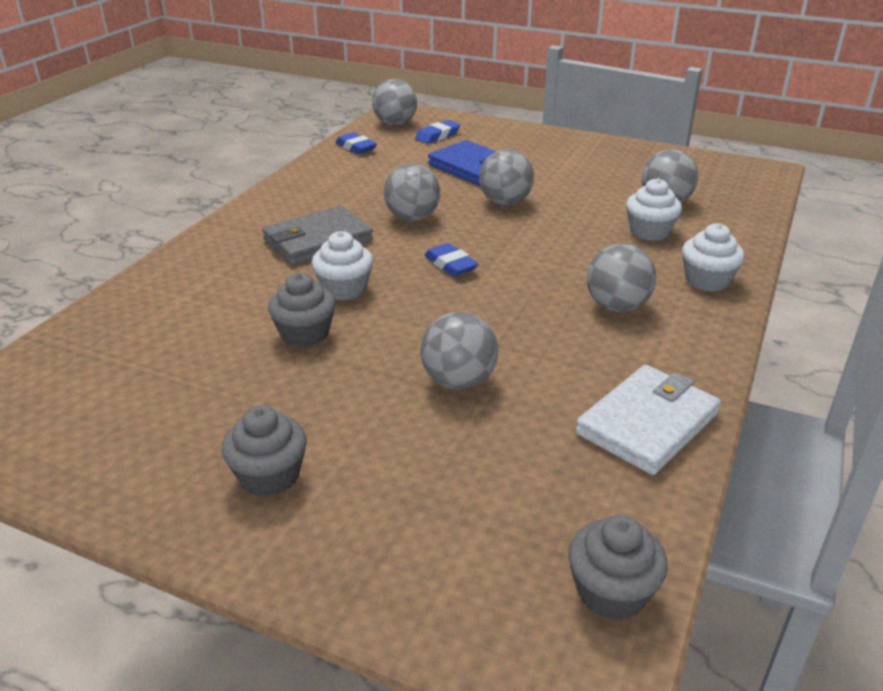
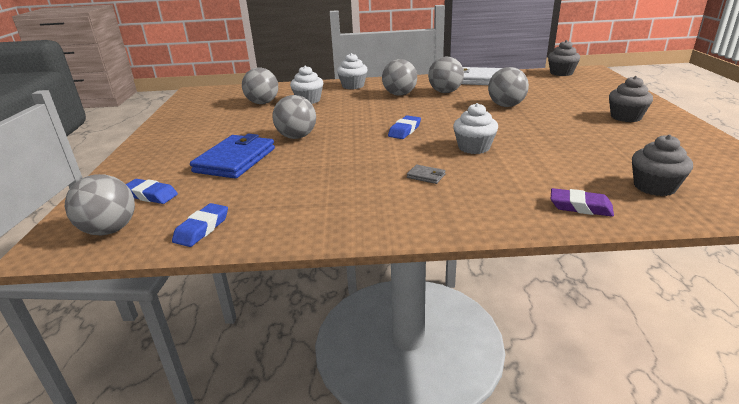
camera: 115 degrees left, 5 degrees down
grey wallet [262,206,373,265] -> grey wallet [407,165,446,184], size x0.41
grey cupcake [268,273,335,348] -> grey cupcake moved to [632,135,693,196]
grey ball [383,163,440,221] -> grey ball moved to [428,57,464,93]
none -> purple eraser [551,188,614,217]

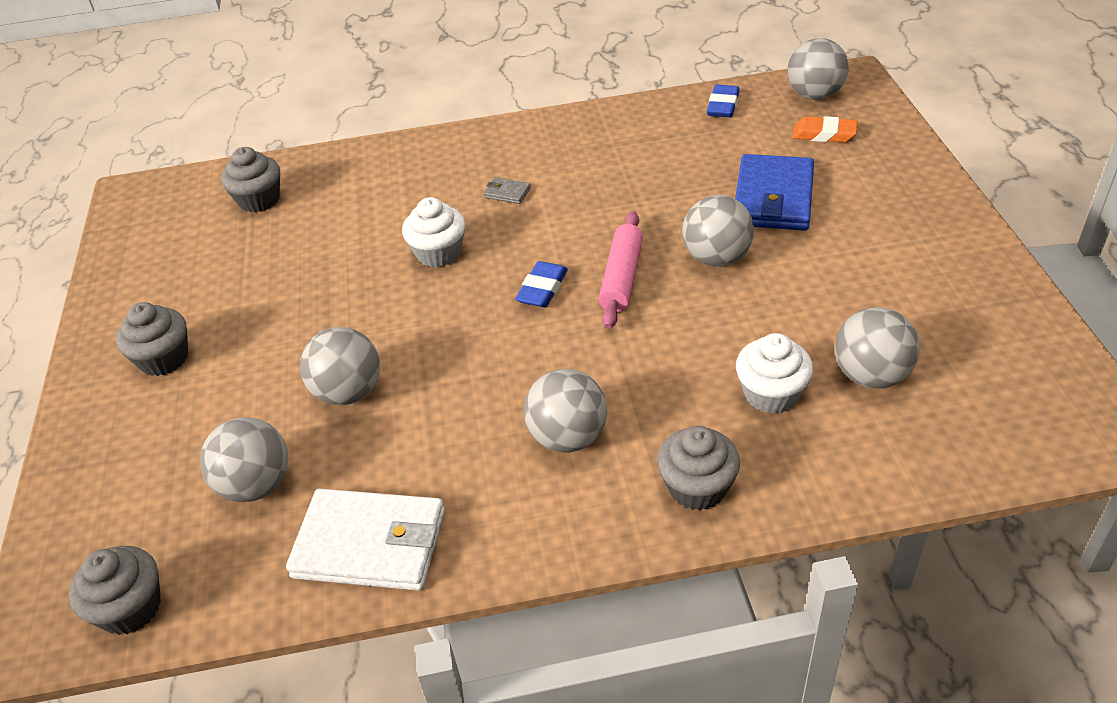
camera: 175 degrees right, 15 degrees up
blue eraser [126,179,178,204] -> orange eraser [792,116,858,143]
white cupcake [337,53,368,89] -> grey cupcake [657,426,740,510]
grey ball [428,57,464,93] -> grey ball moved to [200,417,288,502]
purple eraser [551,188,614,217] -> none
none -> pink rolling pin [599,211,643,329]

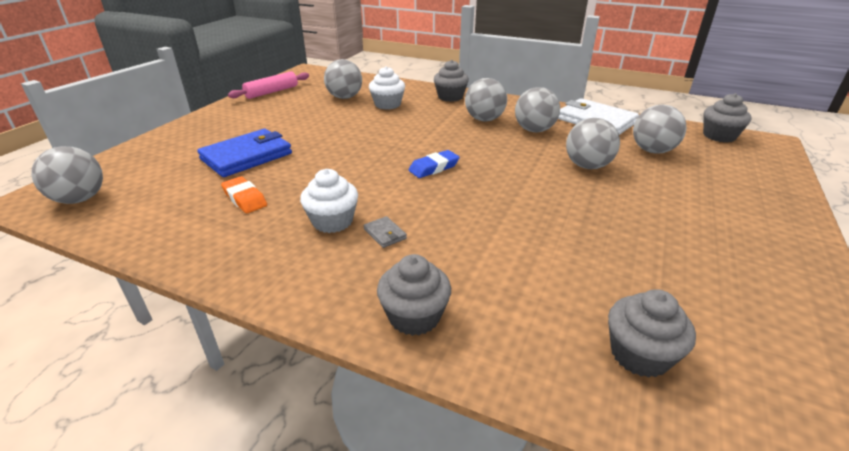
camera: 150 degrees left, 10 degrees down
grey cupcake [116,302,188,376] -> grey cupcake moved to [377,254,451,336]
white cupcake [402,197,465,268] -> white cupcake moved to [300,169,358,233]
pink rolling pin [599,211,643,329] -> pink rolling pin moved to [228,71,309,99]
grey ball [682,195,754,267] -> grey ball moved to [515,87,560,132]
blue eraser [707,85,740,118] -> none
orange eraser [792,116,858,143] -> orange eraser moved to [221,176,267,213]

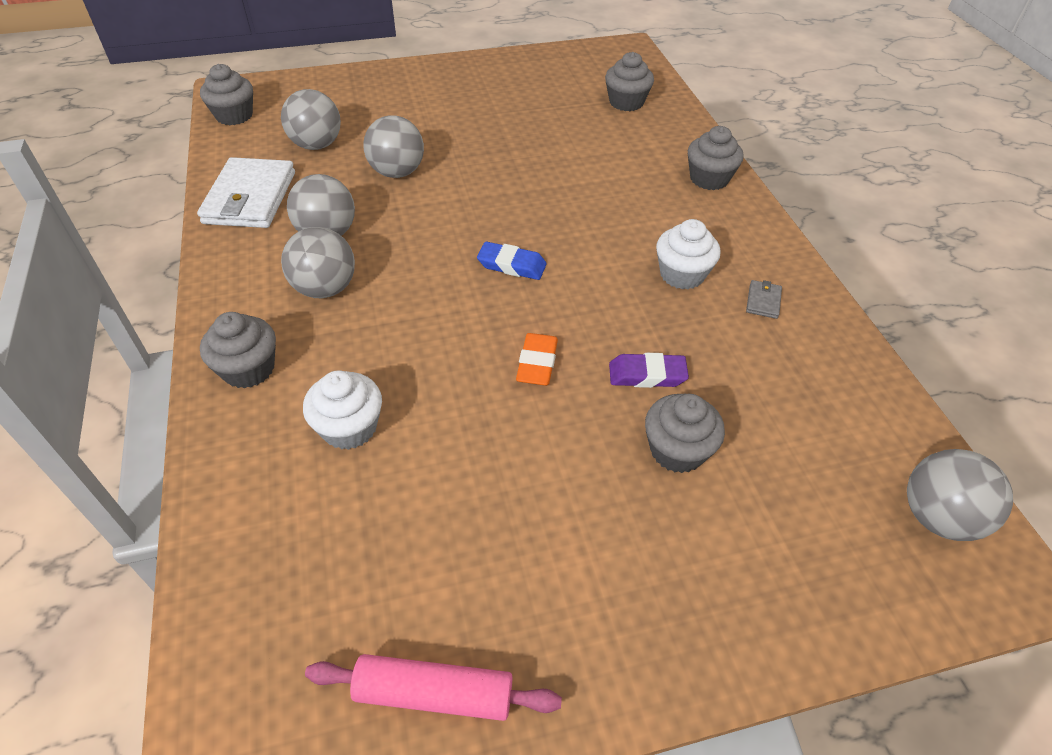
camera: 130 degrees left, 15 degrees up
blue wallet [197,129,292,177] -> grey cupcake [645,394,725,473]
orange eraser [221,176,267,213] -> orange eraser moved to [516,333,558,386]
grey ball [324,59,362,99] -> none
grey wallet [363,216,407,248] -> grey wallet moved to [746,280,782,319]
none -> purple eraser [609,353,689,388]

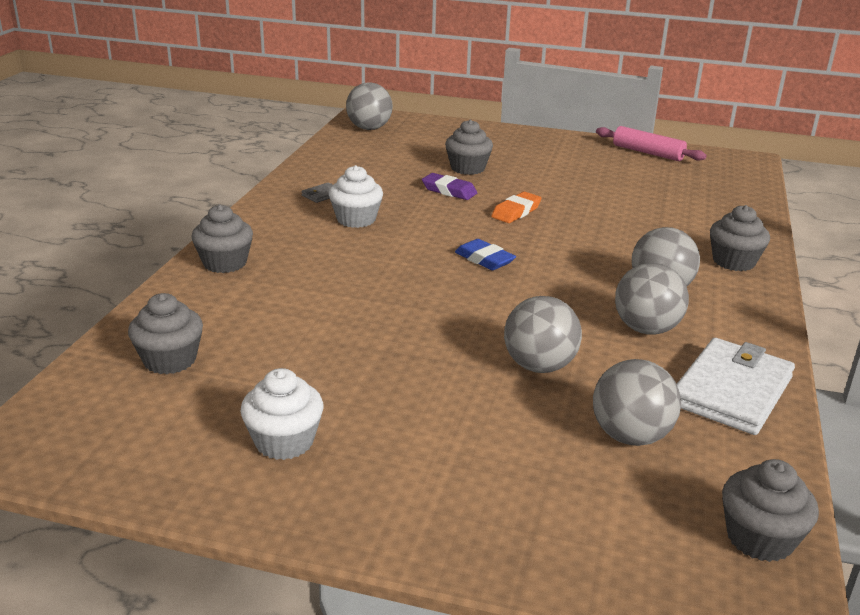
camera: 150 degrees left, 20 degrees down
white cupcake [303,370,382,450] -> white cupcake moved to [241,368,323,460]

